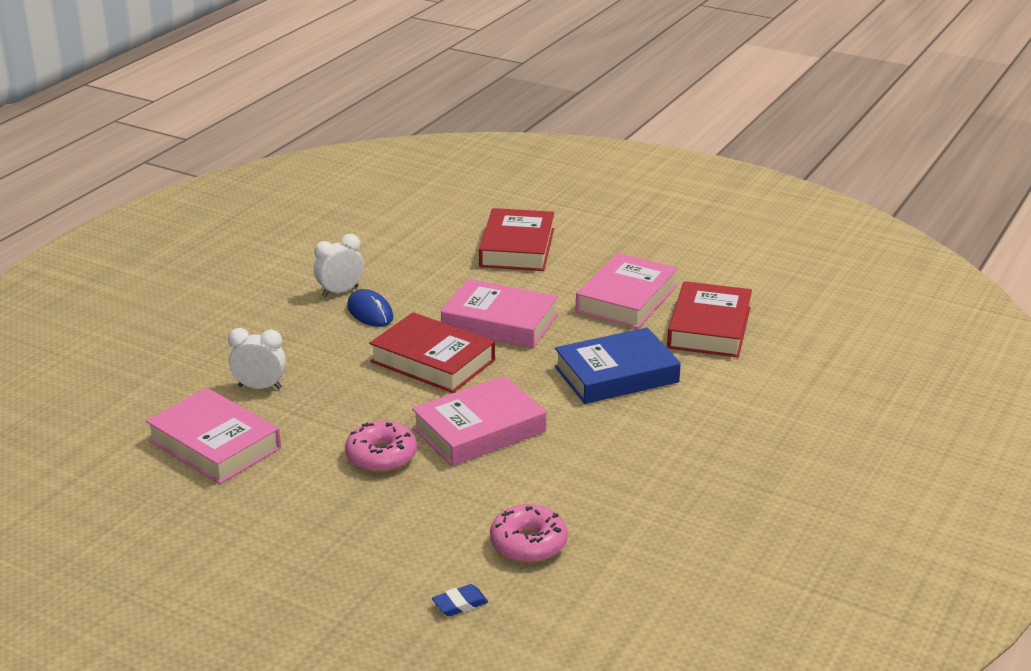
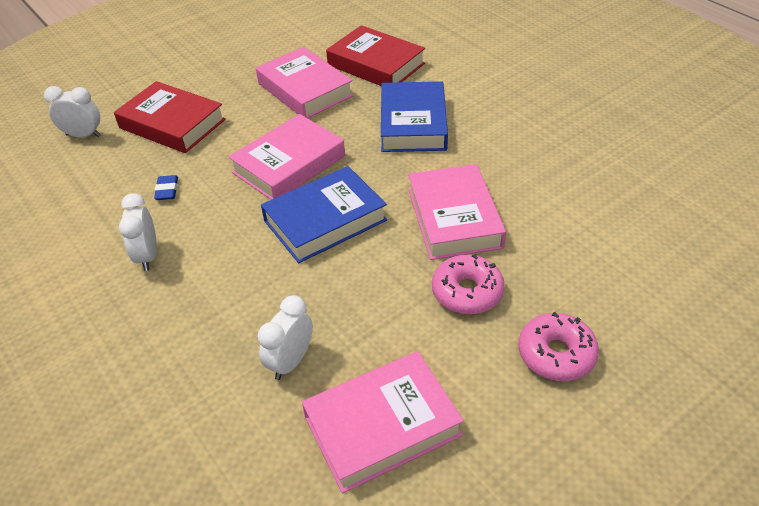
camera: 65 degrees left, 15 degrees up
blue mouse [347,289,393,327] -> none
red book [369,312,495,393] -> blue book [261,166,387,263]
blue eraser [432,584,488,616] -> blue eraser moved to [154,175,178,200]
pink donut [490,504,568,563] -> pink donut moved to [519,312,599,381]
none -> white clock [44,86,101,138]

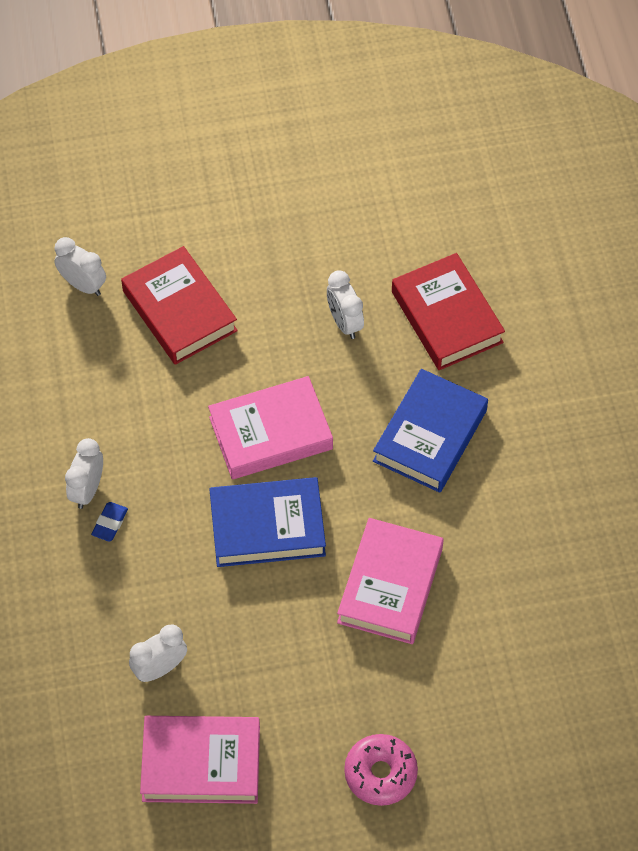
camera: 25 degrees right, 15 degrees up
blue eraser [154,175,178,200] -> blue eraser moved to [91,502,128,542]
pink book [256,47,354,118] -> white clock [327,270,364,339]
pink donut [432,254,505,314] -> none

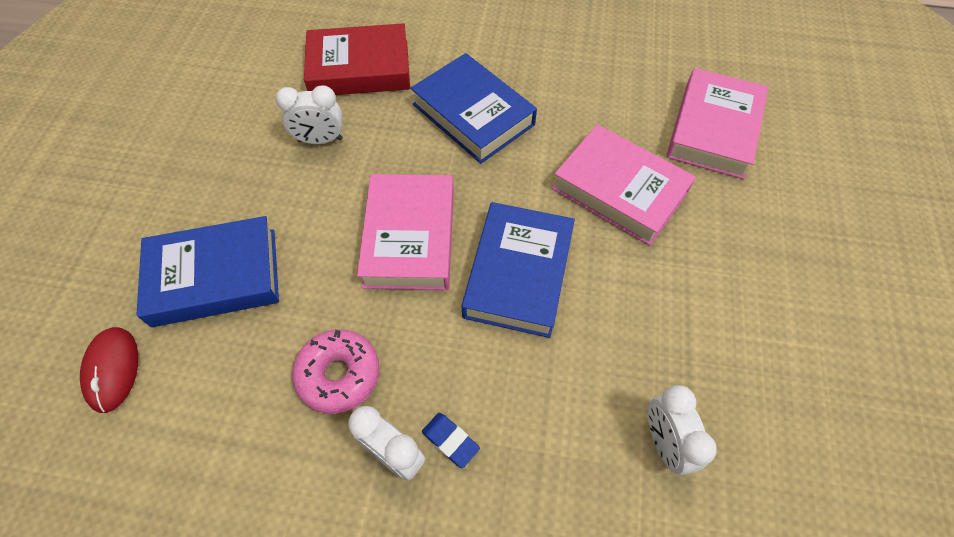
camera: 70 degrees left, 0 degrees up
white clock [55,237,106,296] -> red mouse [80,327,138,413]
red book [121,246,238,365] -> blue book [136,216,279,327]
pink book [140,716,260,804] -> pink book moved to [667,68,768,179]
pink donut [344,734,418,806] -> pink donut moved to [292,329,380,414]

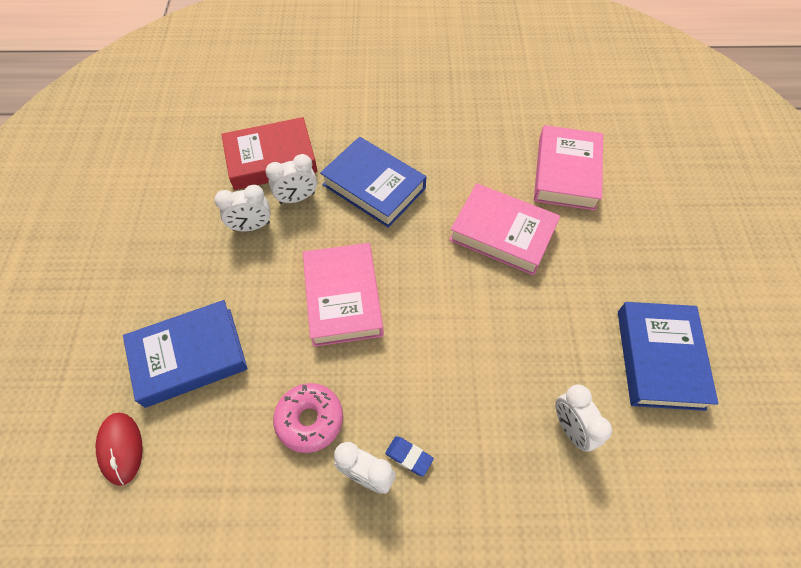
camera: 10 degrees left, 0 degrees up
blue book [462,202,575,338] -> blue book moved to [618,302,719,411]
none -> white clock [266,154,317,204]

